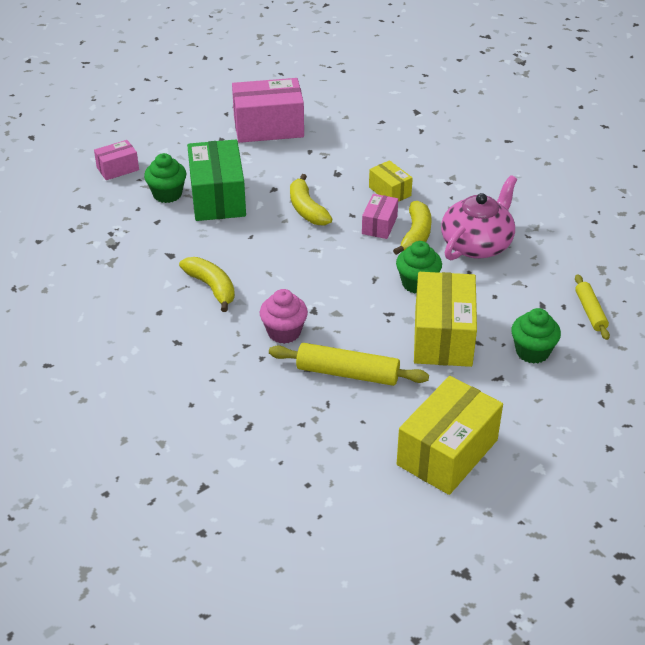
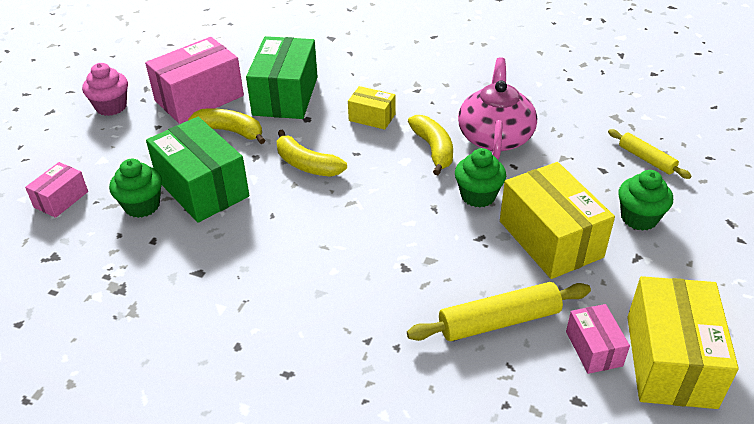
camera: 30 degrees left, 0 degrees up
yellow banana [179,257,235,312] -> yellow banana moved to [188,108,265,144]
pink cupcake [260,289,308,344] -> pink cupcake moved to [82,63,128,116]
pink box [362,194,398,239] -> pink box moved to [566,304,630,374]
none -> green box [246,36,318,119]

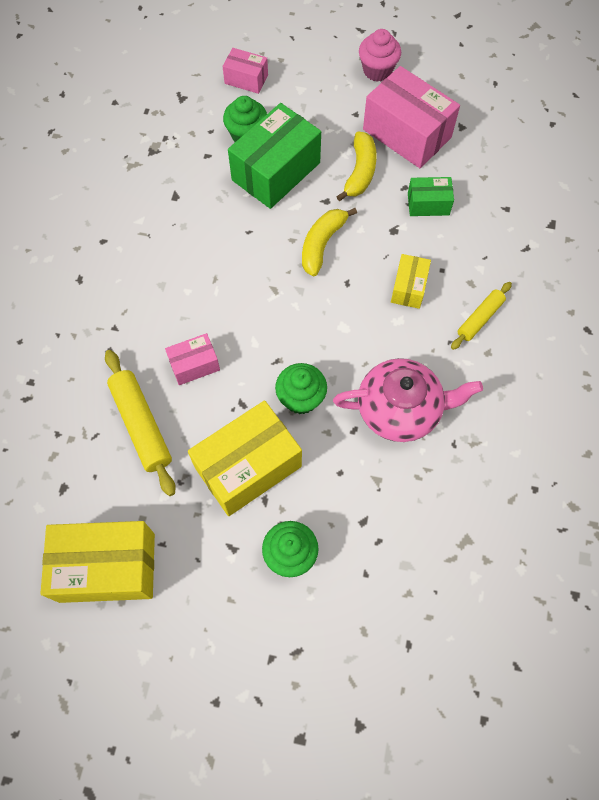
camera: 80 degrees right, 25 degrees up
green box [246,36,318,119] -> green box [408,177,454,216], size x0.52
yellow banana [408,115,453,175] -> none
pink box [566,304,630,374] -> pink box moved to [165,333,220,385]
yellow rolling pin [608,129,691,179] -> yellow rolling pin moved to [451,282,512,350]

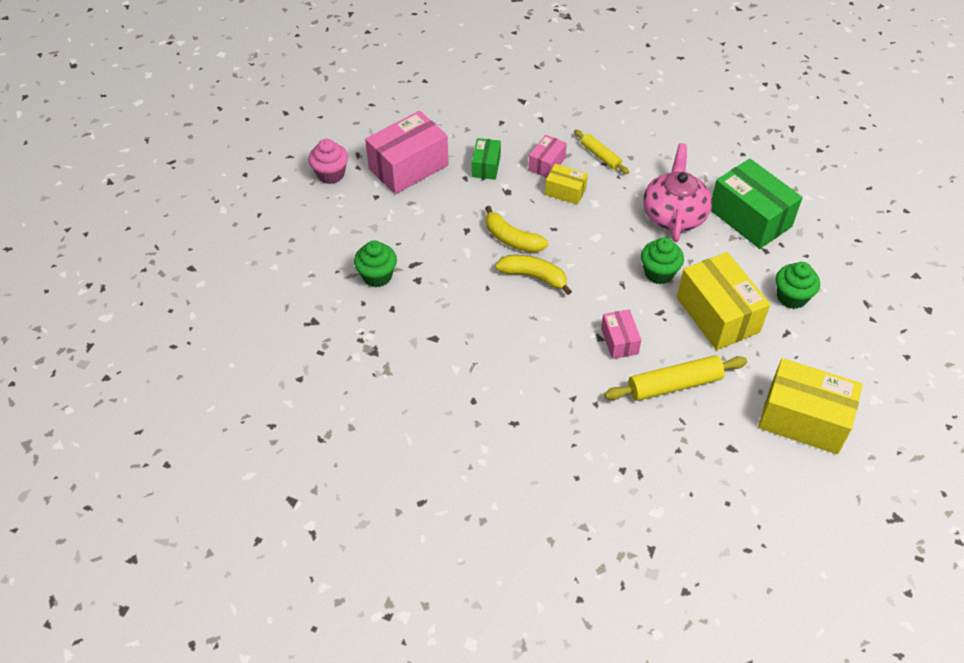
camera: 80 degrees left, 15 degrees down
yellow box [40,521,155,603] -> yellow box turned 75 degrees counterclockwise [758,358,863,454]
pink box [223,48,268,94] -> pink box moved to [528,135,567,178]
green box [228,103,321,209] -> green box moved to [711,159,803,249]
yellow banana [336,131,377,201] -> yellow banana moved to [495,255,572,295]

